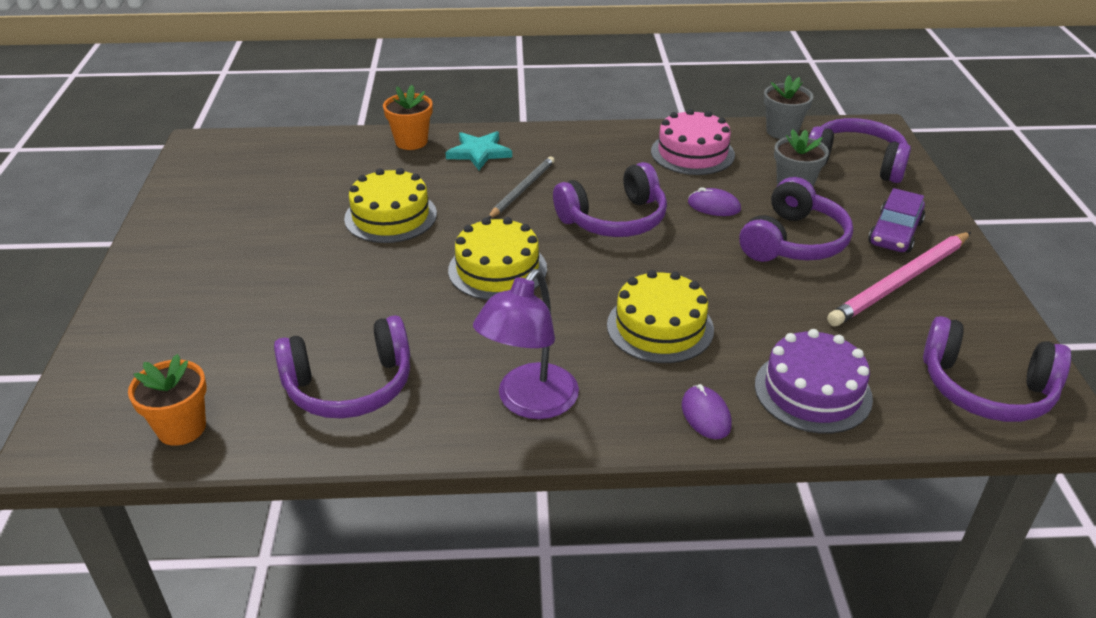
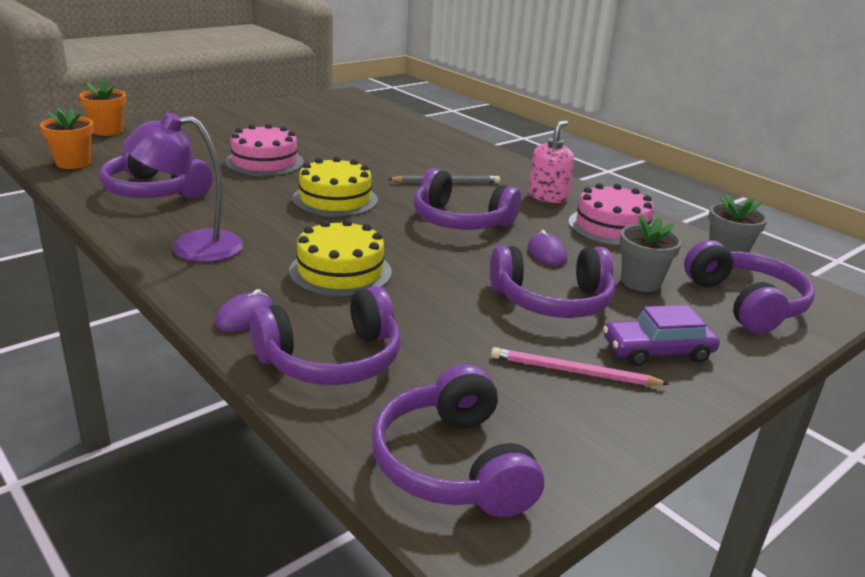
camera: 50 degrees right, 10 degrees down
yellow cake [344,168,437,243] -> none
orange flower pot [383,85,433,150] -> orange flower pot moved to [79,78,126,136]
turquoise star [445,131,512,170] -> none
purple cake [755,329,873,434] -> purple headphones [250,286,401,385]
pink pencil [827,232,971,326] -> pink pencil [491,347,669,386], size x0.63
none -> pink cake [225,124,304,176]
none -> pink soap dispenser [528,120,574,203]

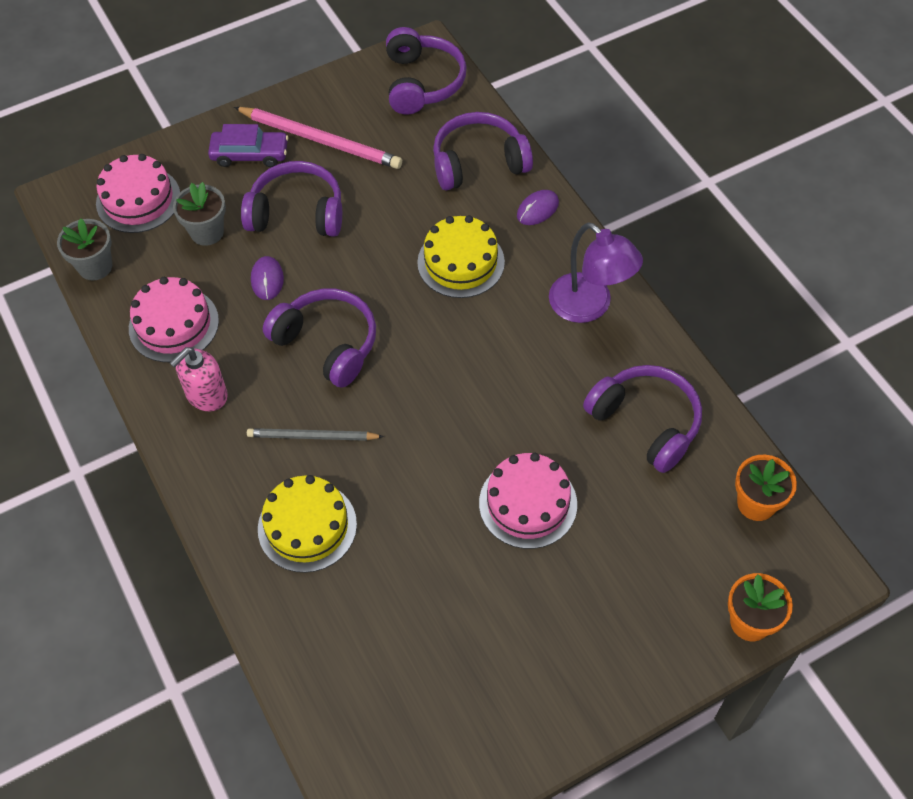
camera: 165 degrees left, 30 degrees up
purple lamp [123,112,243,262] -> purple lamp turned 45 degrees clockwise [549,222,643,323]
yellow cake [292,157,378,217] -> yellow cake moved to [258,475,357,573]
pink pencil [491,347,669,386] -> pink pencil [234,107,402,169], size x1.60
purple headphones [684,240,815,334] -> pink cake [96,154,180,233]

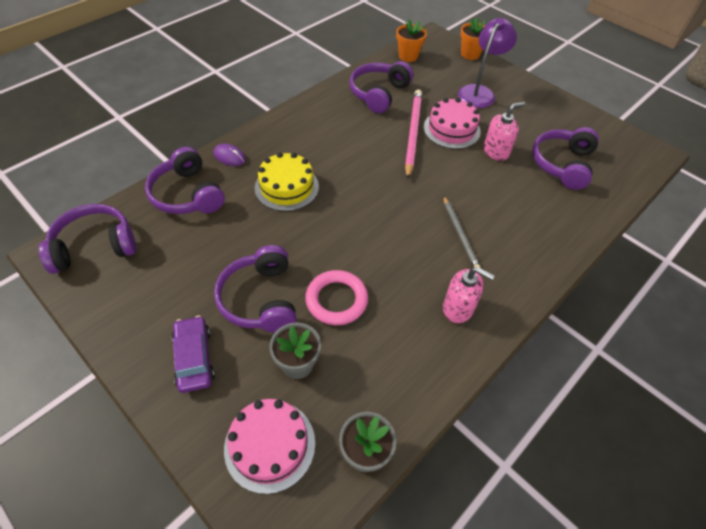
camera: 110 degrees left, 5 degrees down
pink cake [129,277,219,362] -> none
pink pencil [234,107,402,169] -> pink pencil moved to [405,90,422,179]
purple mouse [251,256,284,300] -> pink ring [305,270,368,325]
yellow cake [258,475,357,573] -> none
purple headphones [263,289,376,388] -> purple headphones moved to [532,127,599,190]
purple lamp [549,222,643,323] -> purple lamp moved to [458,18,517,108]
none -> pink soap dispenser [483,102,525,161]

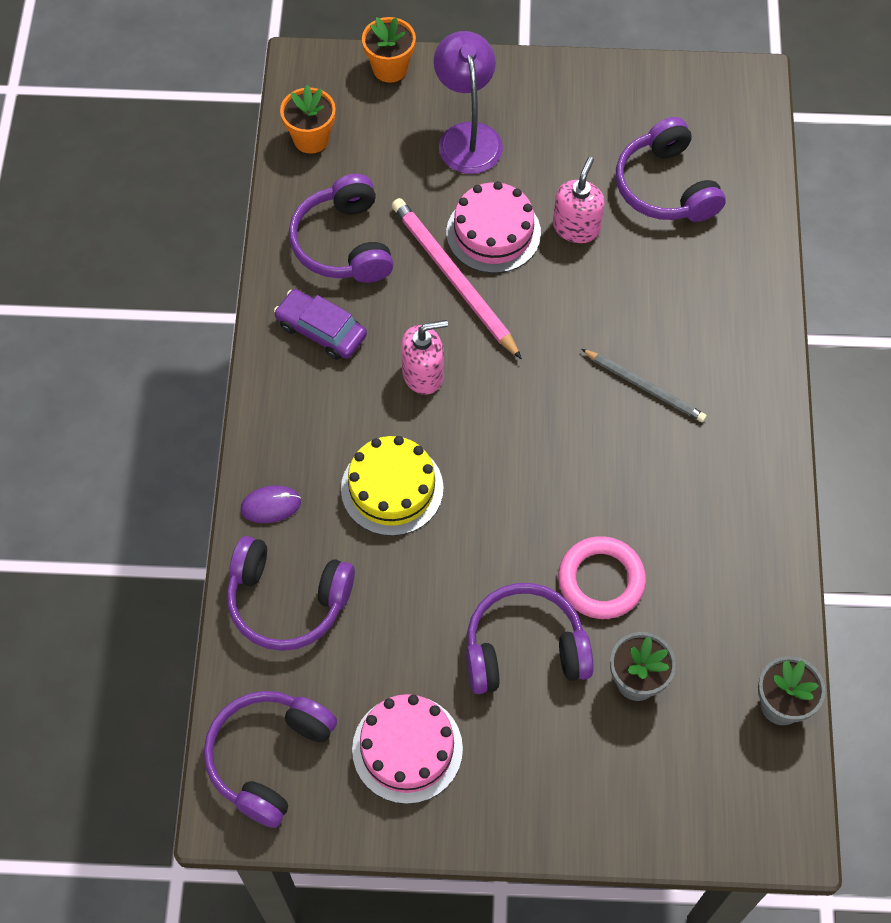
camera: 40 degrees left, 10 degrees up
purple car [172,316,215,393] -> purple car moved to [274,289,367,360]
purple headphones [214,245,296,333] -> purple headphones turned 135 degrees clockwise [466,583,593,694]
pink cake [224,399,315,494] -> pink cake moved to [352,694,463,804]
pink soap dispenser [443,267,495,323] -> pink soap dispenser moved to [401,320,448,395]

